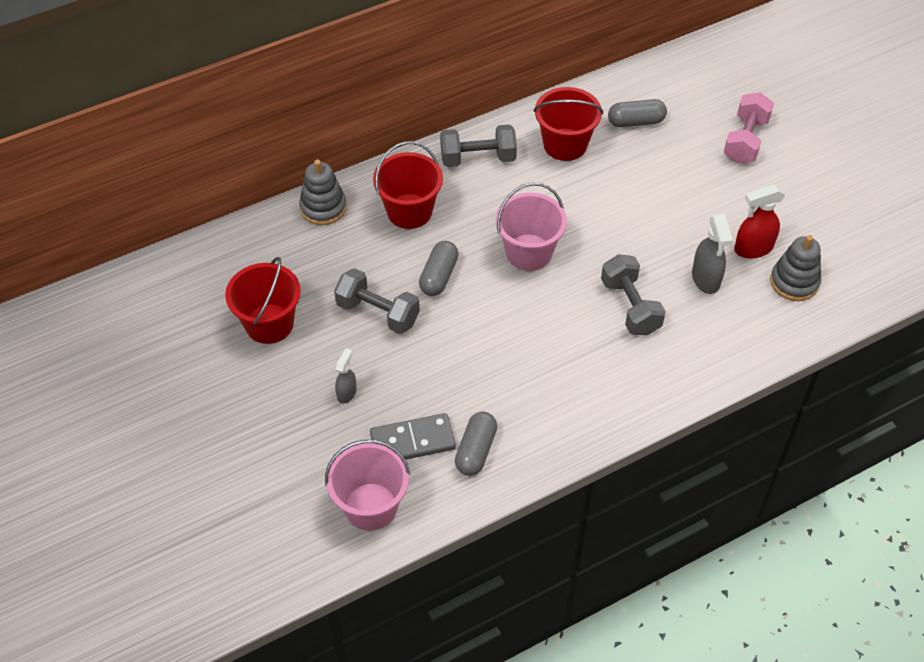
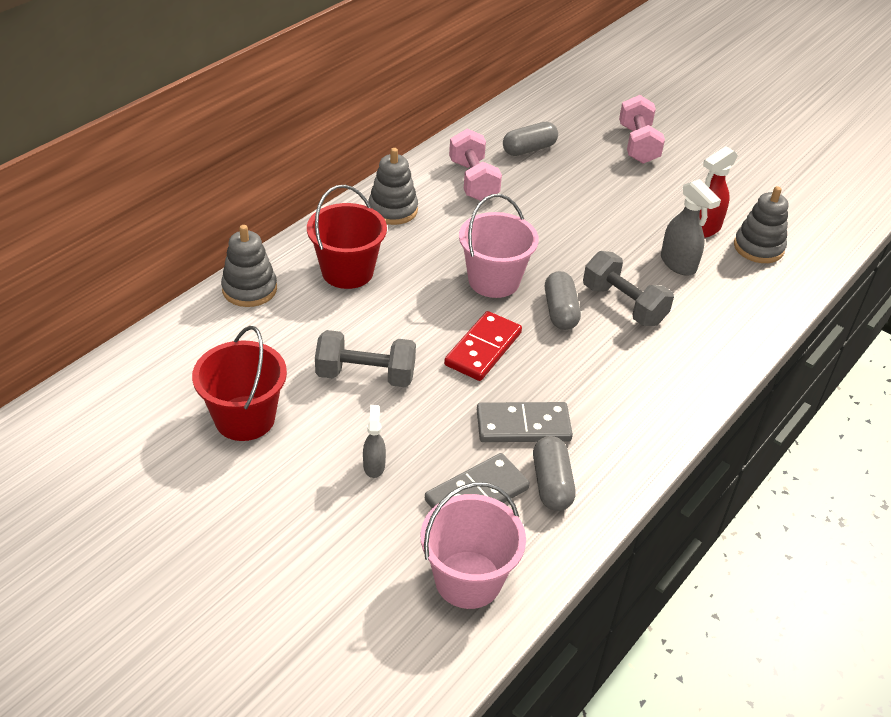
camera: 25 degrees left, 10 degrees down
grey capsule [419,241,459,296] -> grey capsule moved to [545,271,581,330]
grey dumbbell [440,124,517,167] -> grey stacking toy [368,148,418,225]
red bucket [534,87,603,161] -> pink dumbbell [449,128,502,201]
none -> red domino [444,311,522,381]
none -> grey domino [477,402,573,442]

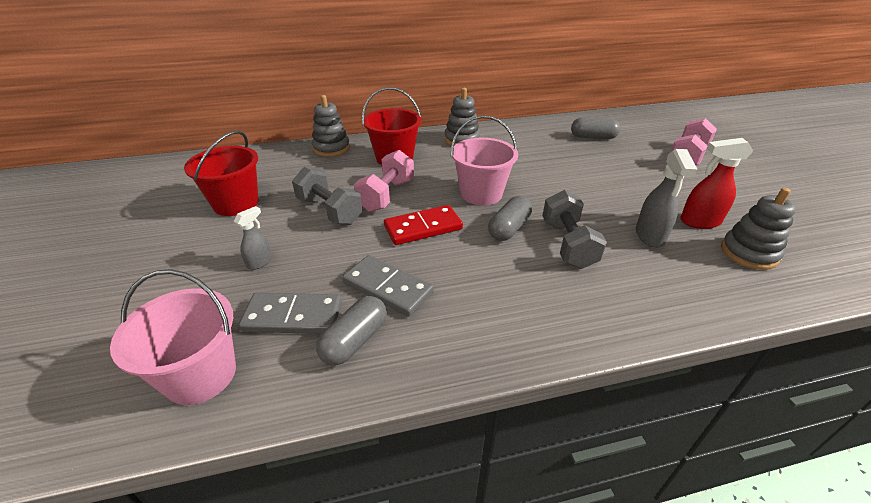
camera: 40 degrees right, 5 degrees down
pink dumbbell [449,128,502,201] -> pink dumbbell moved to [354,150,414,212]

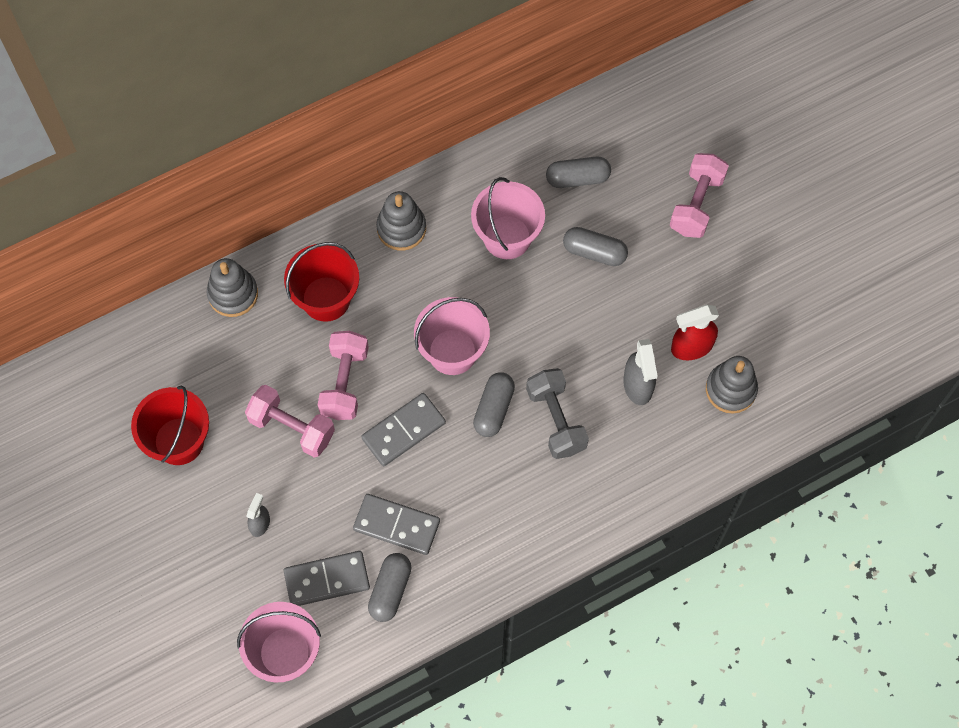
camera: 15 degrees left, 30 degrees up
grey dumbbell [292,167,363,225] -> pink dumbbell [245,385,335,457]
red domino [384,205,463,245] -> grey domino [361,393,446,466]
none -> pink bucket [471,177,545,259]
none -> grey capsule [563,227,628,266]

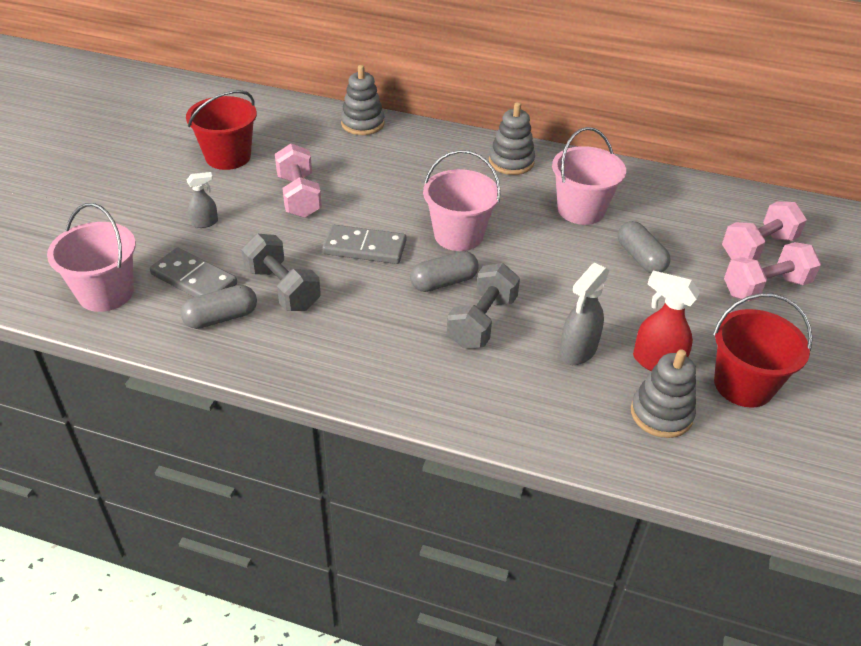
camera: 45 degrees right, 25 degrees down
red bucket [284,242,359,322] -> red bucket moved to [713,293,813,408]
pink dumbbell [318,331,369,420] -> pink dumbbell moved to [722,201,807,260]
grey domino [353,494,440,555] -> grey dumbbell [242,233,321,311]
grey capsule [546,157,611,188] -> none

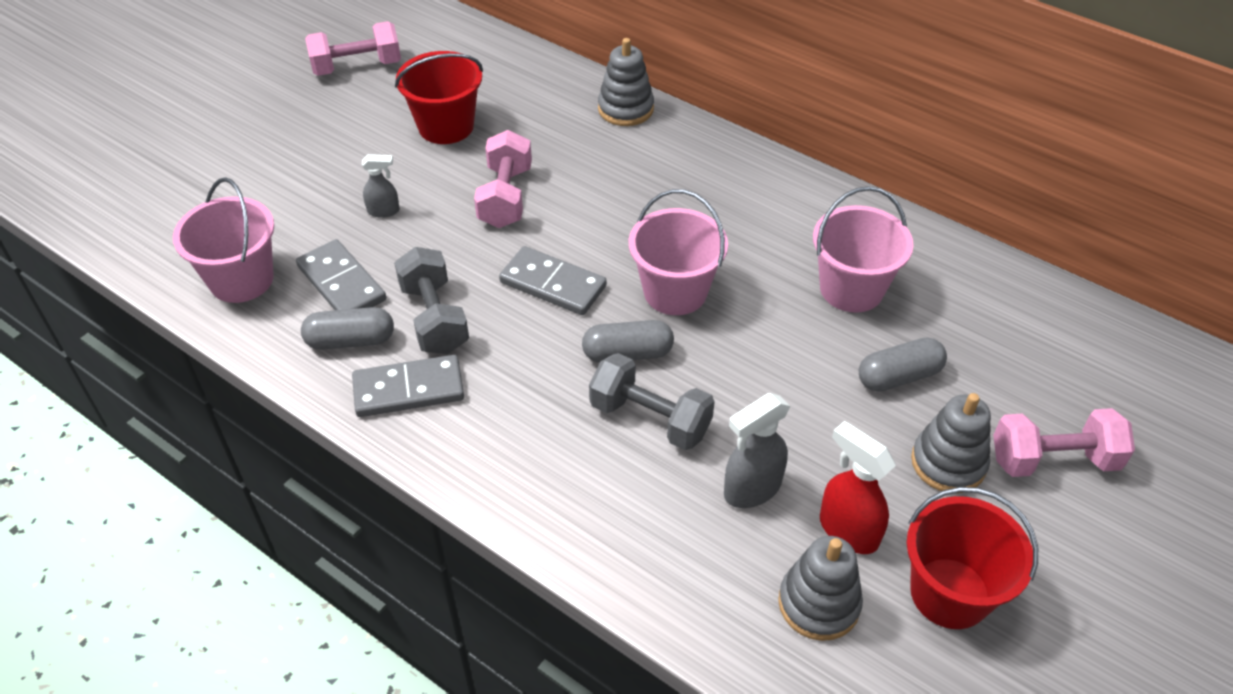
camera: 20 degrees right, 5 degrees up
grey dumbbell [447,263,520,348] -> grey dumbbell turned 75 degrees clockwise [589,353,715,450]
grey stacking toy [489,102,535,175] -> grey stacking toy moved to [911,393,991,493]
grey capsule [618,221,671,273] -> grey capsule turned 75 degrees clockwise [859,337,947,392]
pink dumbbell [722,201,807,260] -> pink dumbbell moved to [305,21,401,76]
none -> grey domino [352,355,464,417]

